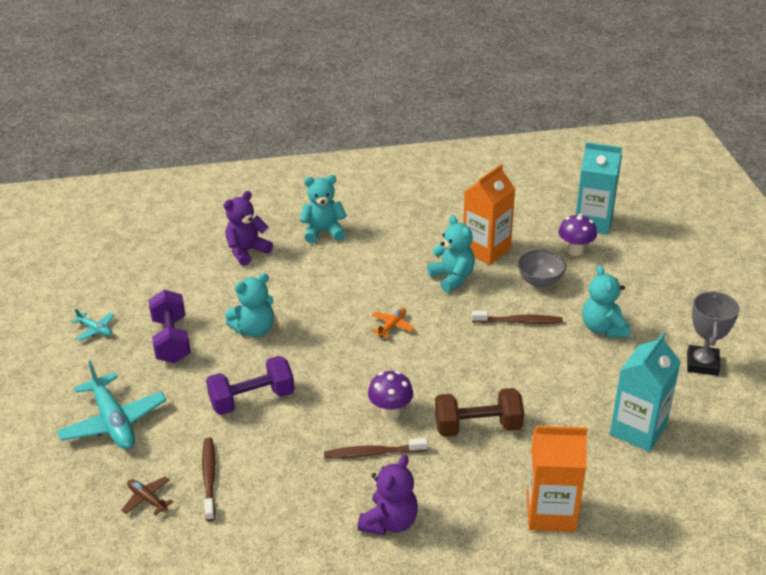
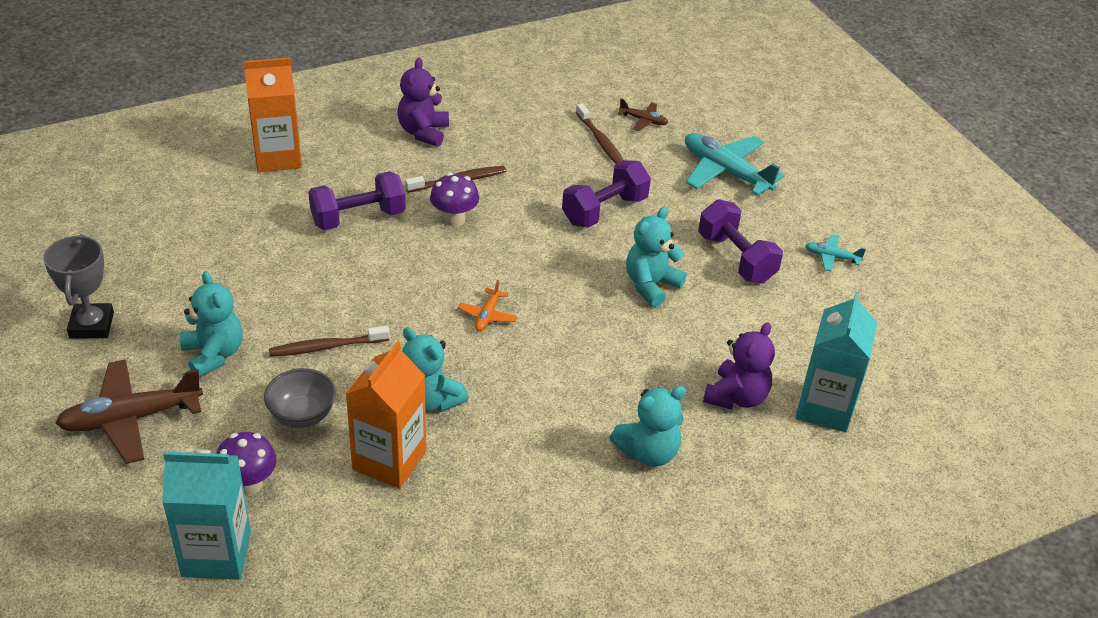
camera: 160 degrees right, 5 degrees up
brown dumbbell [435,388,524,437] -> purple dumbbell [308,171,406,230]
turquoise carton [610,333,681,452] -> turquoise carton moved to [795,292,877,432]
none -> brown plane [55,359,203,464]

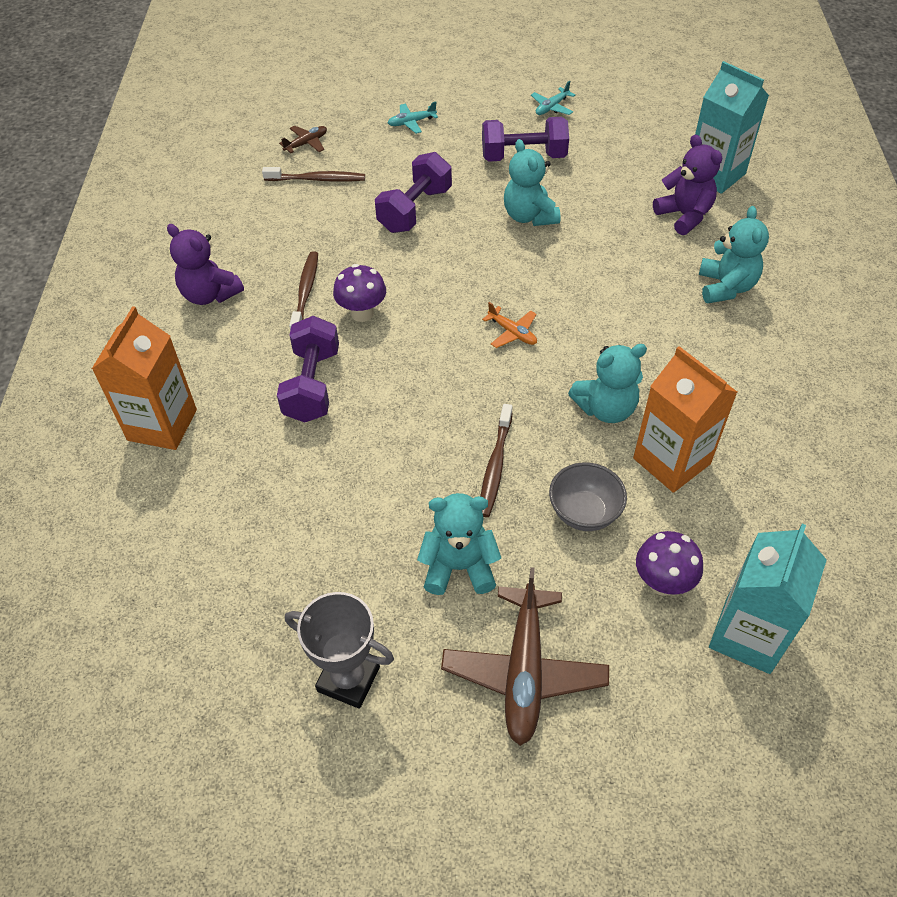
camera: 60 degrees left, 10 degrees up
purple dumbbell [562,160,651,228] -> purple dumbbell turned 45 degrees clockwise [375,152,452,233]
turquoise plane [685,133,785,196] -> turquoise plane [388,101,438,134], size x0.48

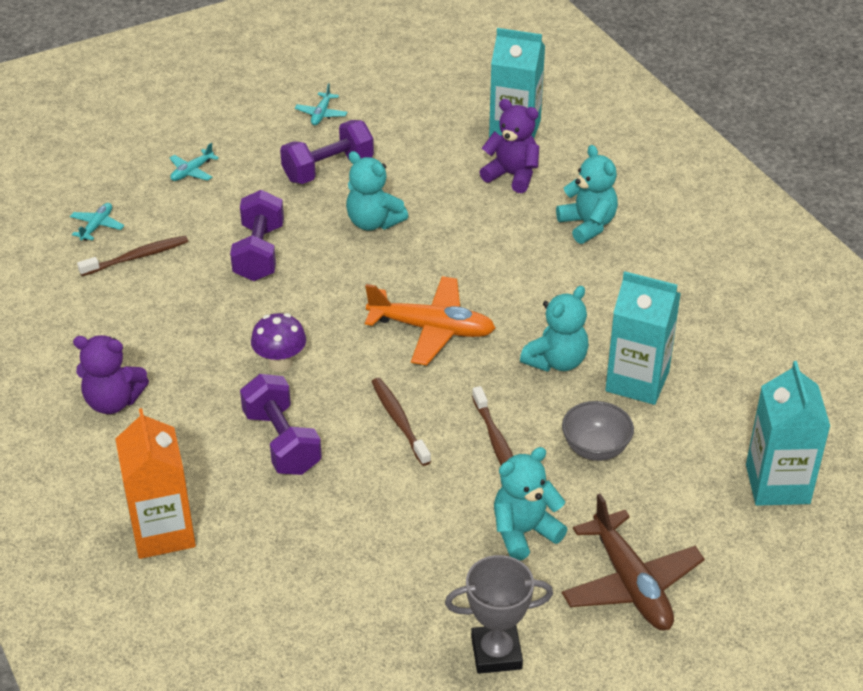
camera: 30 degrees left, 10 degrees down
brown plane [279,126,327,153] -> turquoise plane [70,203,124,241]
brown toothbrush [289,251,318,330] -> brown toothbrush moved to [372,378,431,466]
orange plane [482,302,537,348] -> orange plane [365,276,495,365], size x2.07
orange carton [633,346,737,493] -> turquoise carton [605,271,681,405]
purple mushroom [636,531,703,596] -> none

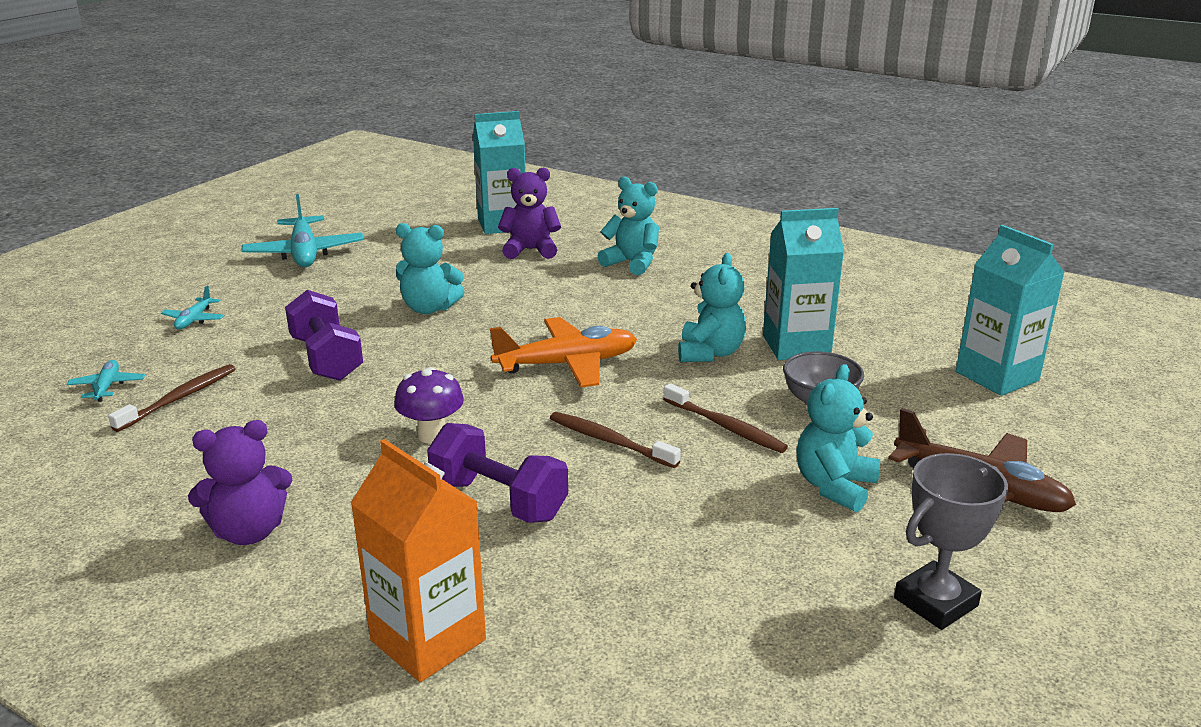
camera: 30 degrees left, 15 degrees down
purple dumbbell [280,120,374,184] -> none
turquoise plane [295,83,348,125] -> turquoise plane [242,194,364,267], size x2.07

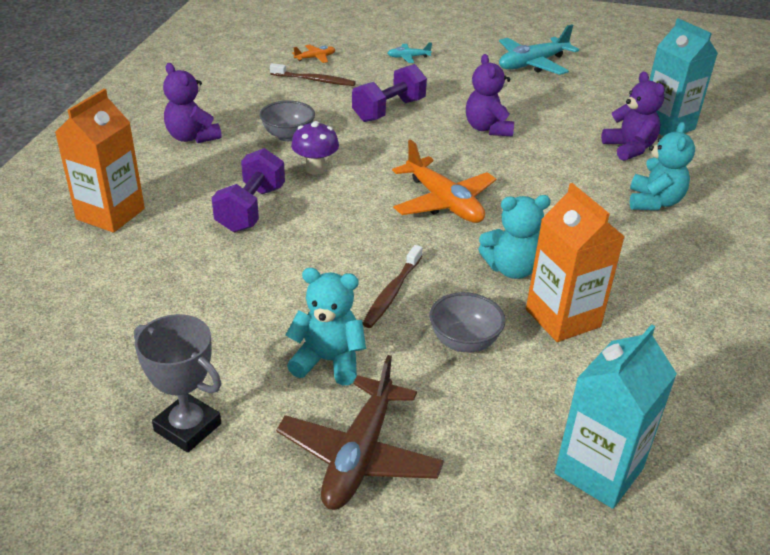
camera: 70 degrees right, 10 degrees up
turquoise plane [67,360,145,402] -> orange plane [292,44,336,63]
turquoise teddy bear [396,223,464,314] -> purple teddy bear [466,54,514,136]
brown toothbrush [550,412,681,468] -> none
turquoise carton [763,208,844,360] -> orange carton [526,183,625,342]
none -> grey bowl [260,101,315,141]

